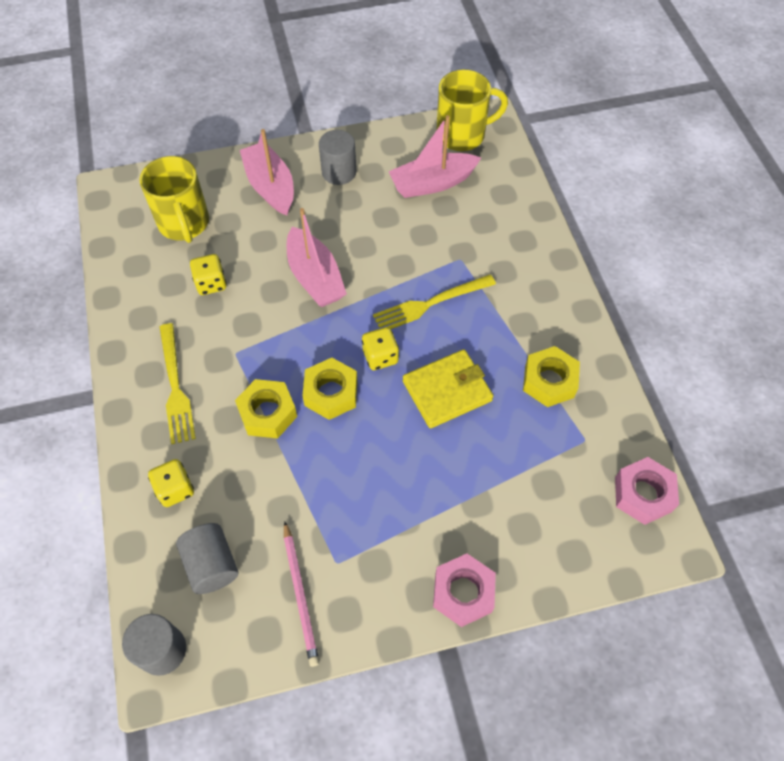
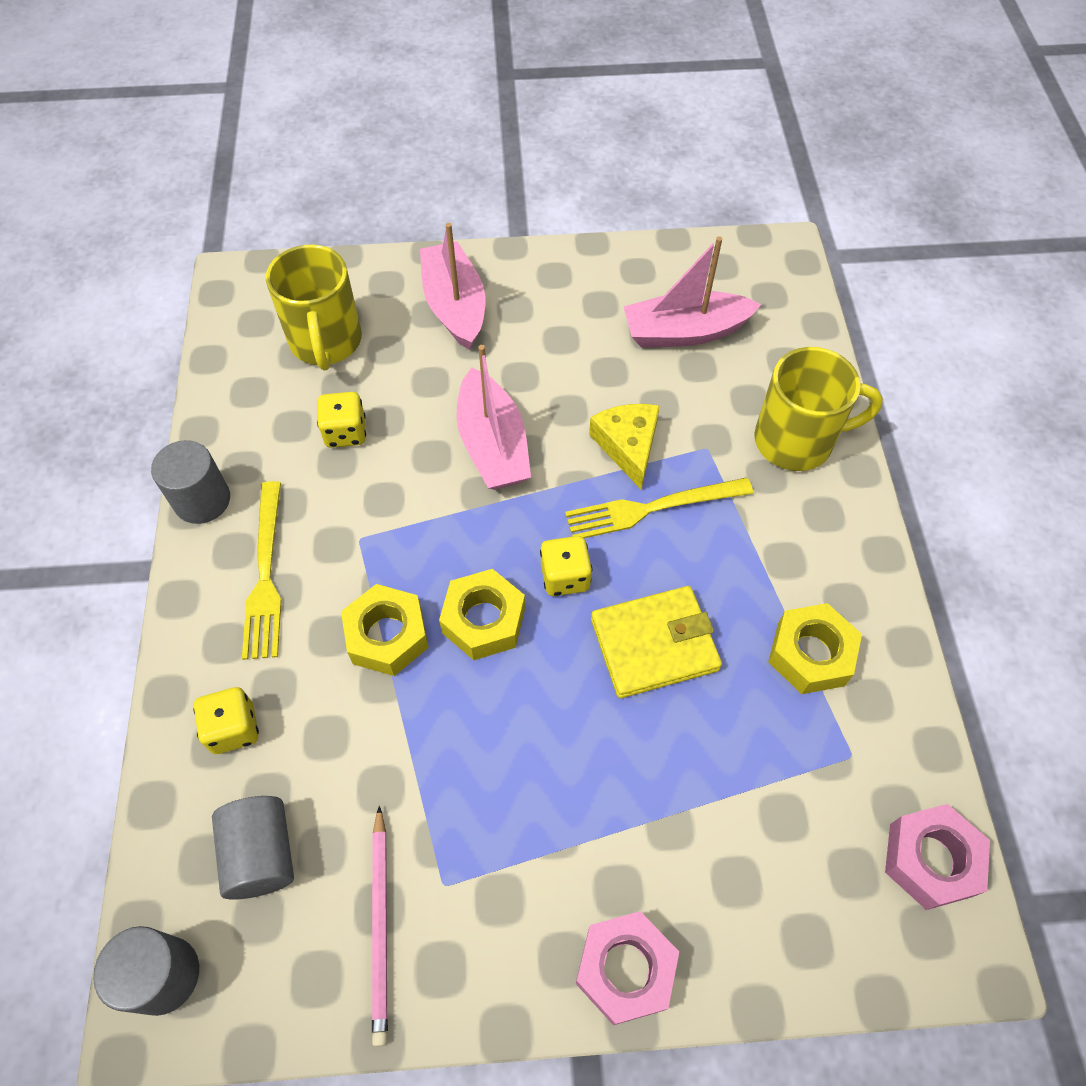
camera: 10 degrees right, 0 degrees up
grey cylinder [319,130,356,185] -> grey cylinder moved to [151,440,230,524]
yellow mug [436,70,508,151] -> yellow mug moved to [754,347,883,471]
none -> yellow cheese [589,404,660,490]

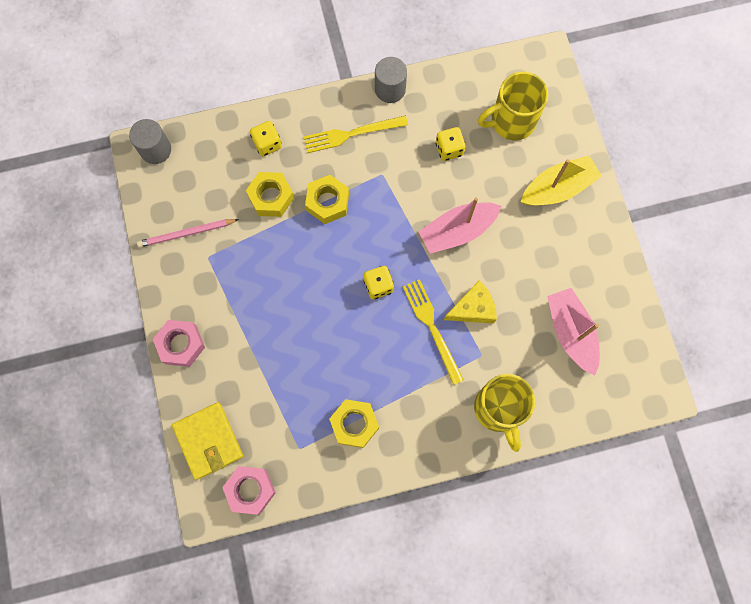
camera: 80 degrees right, 15 degrees up
grey cylinder [212,796,294,900] -> none
pink boat [420,223,485,350] -> yellow boat [521,156,602,206]
yellow nut [439,569,525,660] -> yellow nut moved to [246,172,294,217]
yellow wallet [591,586,722,698] -> yellow wallet moved to [172,402,243,480]

